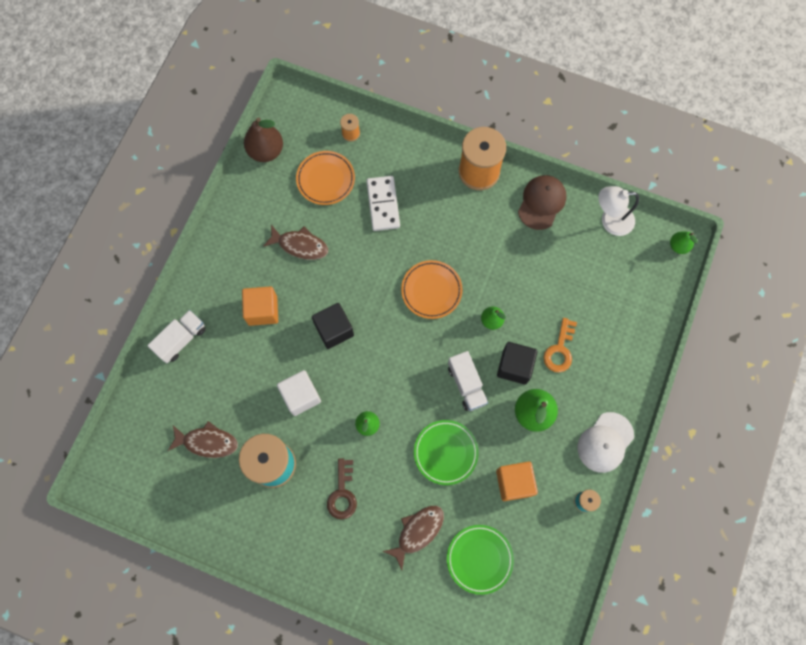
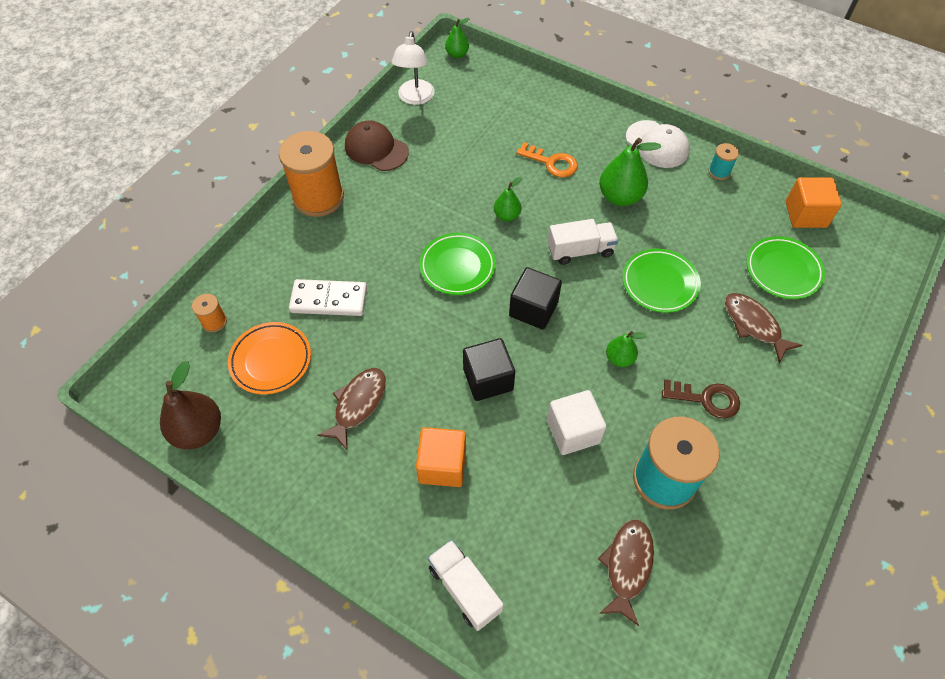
camera: 80 degrees left, 15 degrees down
orange plate [401,260,463,319] -> green plate [420,233,496,295]
orange cube [496,462,538,501] -> orange cube moved to [786,177,842,228]
black cube [497,342,538,385] -> black cube moved to [509,267,562,329]

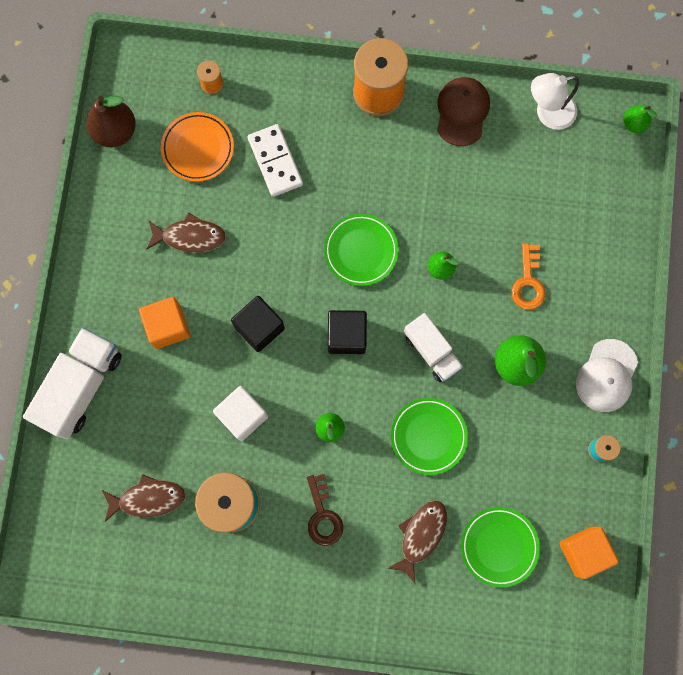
camera: 65 degrees right, 20 degrees up
white truck [428,540,504,631] -> white truck [23,328,122,439], size x1.57

